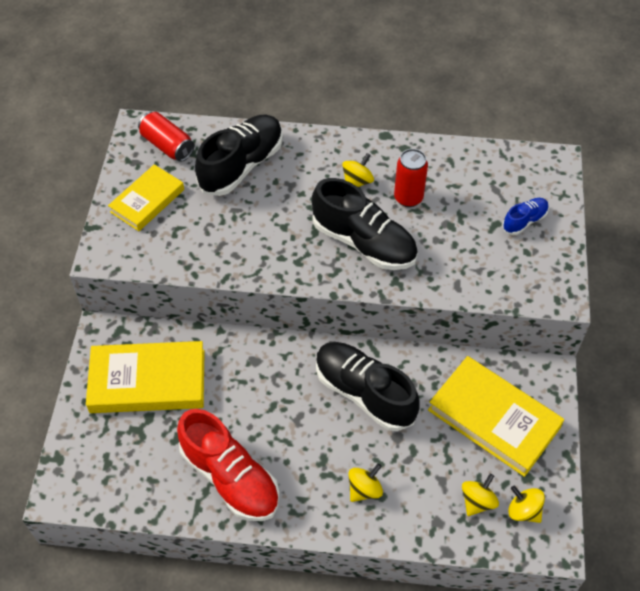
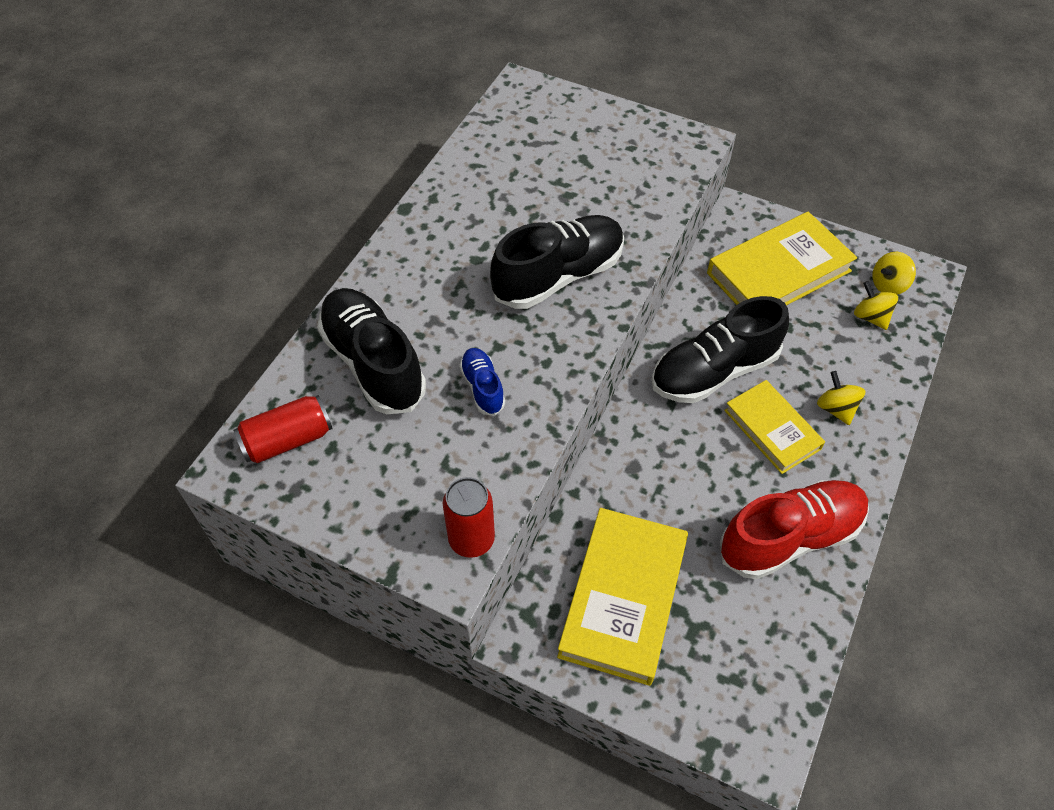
camera: 70 degrees left, 0 degrees up
yellow book [108,164,184,231] -> yellow book moved to [724,380,825,474]
yellow spinning top [342,153,374,187] -> none
red can [394,149,428,207] -> red can moved to [443,477,495,558]
blue shoe [502,198,549,235] -> blue shoe moved to [459,348,505,415]

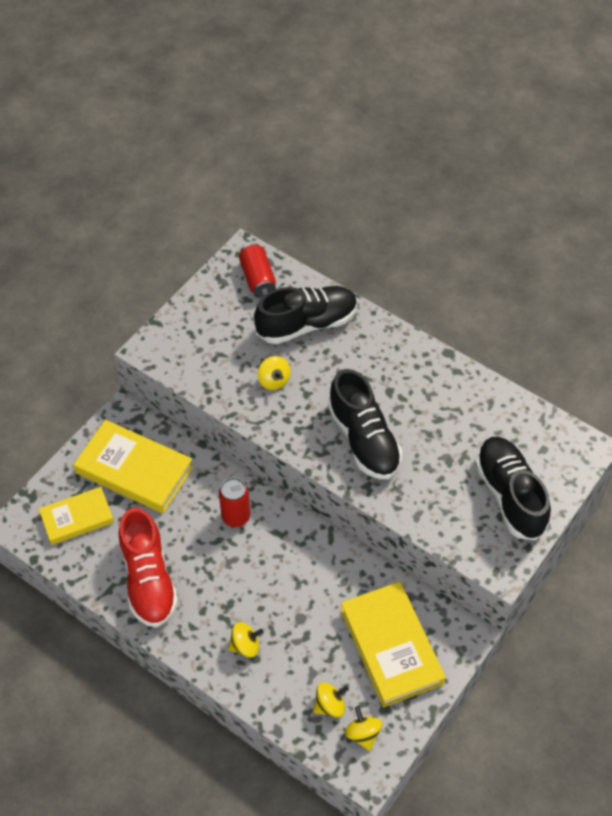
camera: 100 degrees right, 0 degrees up
red can [443,477,495,558] -> red can moved to [219,478,250,527]
blue shoe [459,348,505,415] -> yellow spinning top [258,356,290,390]
black shoe [652,296,789,403] -> black shoe moved to [475,437,551,540]
yellow book [724,380,825,474] -> yellow book moved to [39,487,114,545]

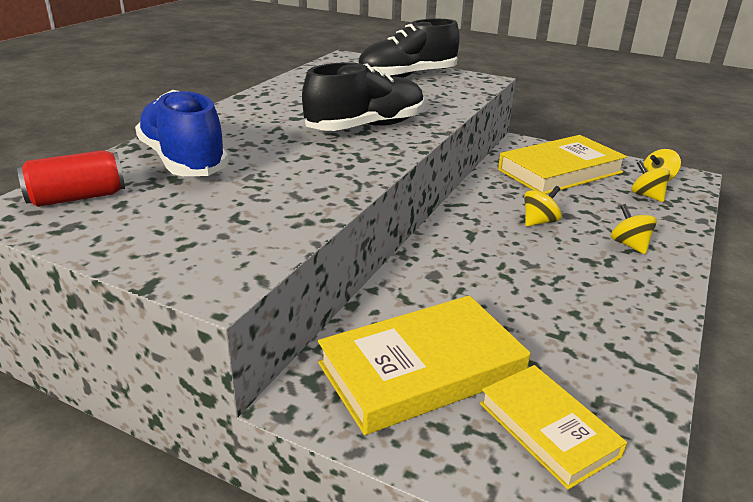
camera: 100 degrees left, 25 degrees down
yellow book [73,420,193,513] -> yellow book turned 45 degrees clockwise [318,295,530,435]
red shoe [119,508,178,627] -> none
red can [219,478,250,527] -> none
black shoe [254,286,357,344] -> blue shoe [135,90,228,176]
yellow spinning top [258,356,290,390] -> yellow spinning top moved to [524,186,562,227]

